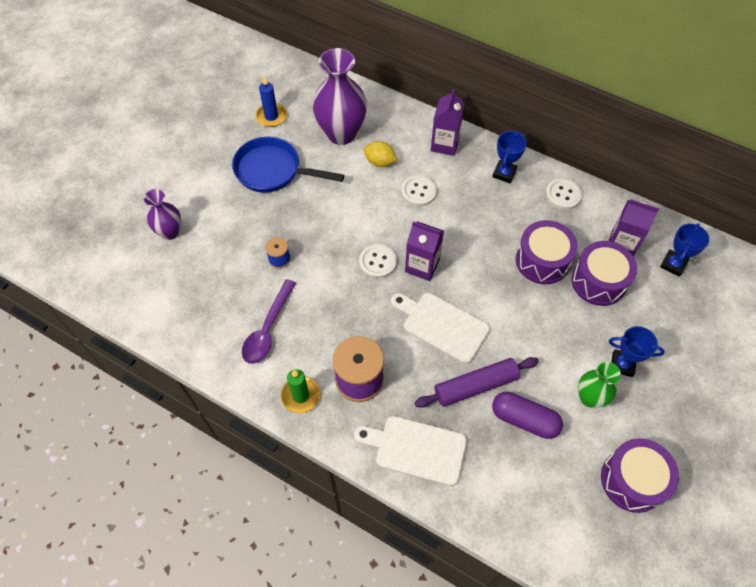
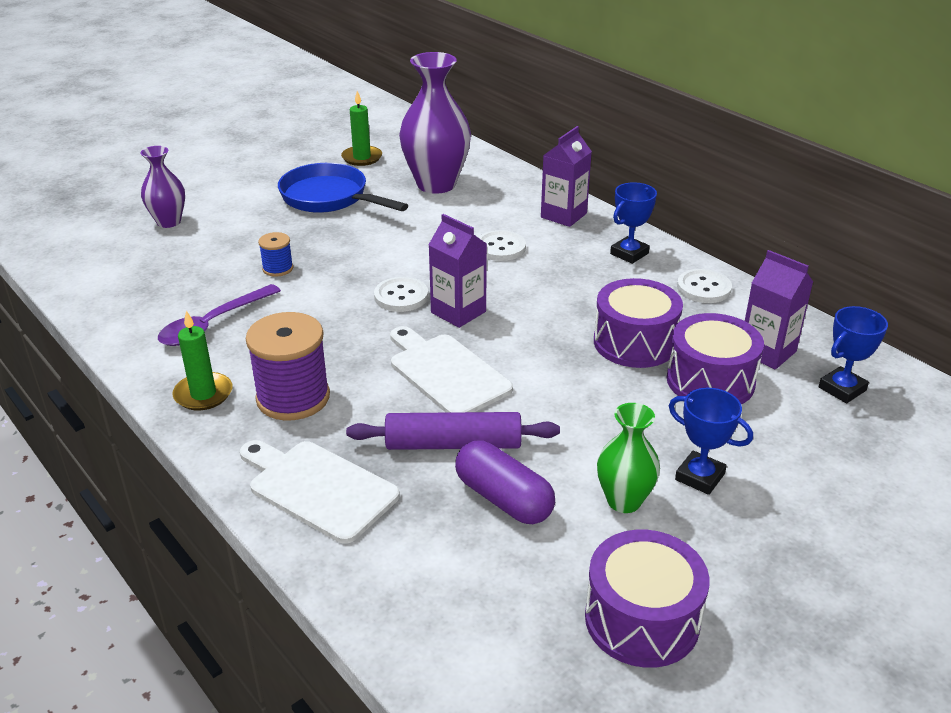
camera: 20 degrees right, 25 degrees down
blue candle [255,77,287,127] -> green candle [341,91,382,166]
yellow lemon [364,141,398,167] -> none

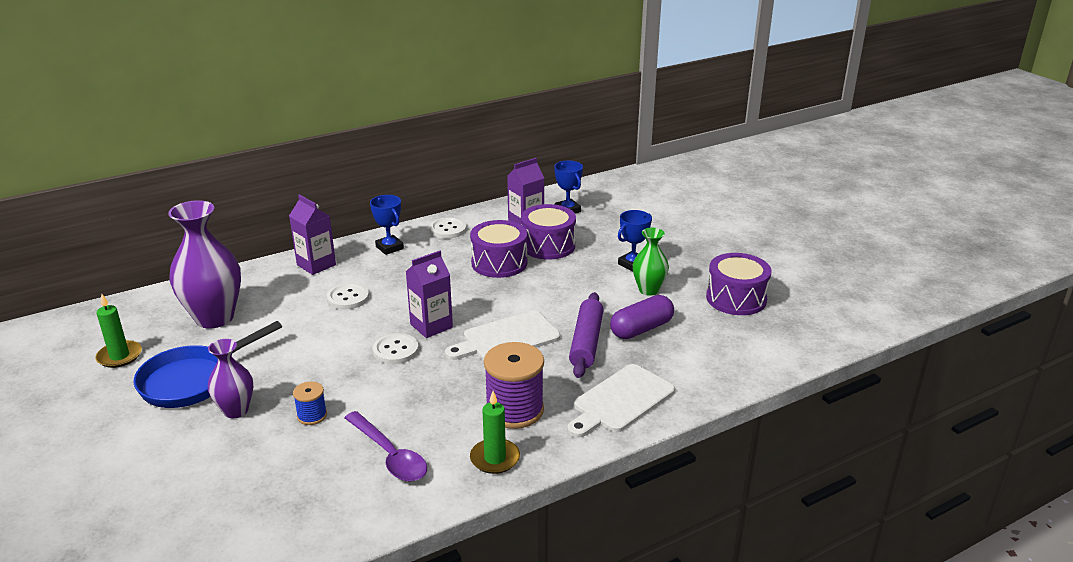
camera: 80 degrees left, 5 degrees down
purple vase [140,146,185,228] -> purple vase moved to [208,339,253,418]

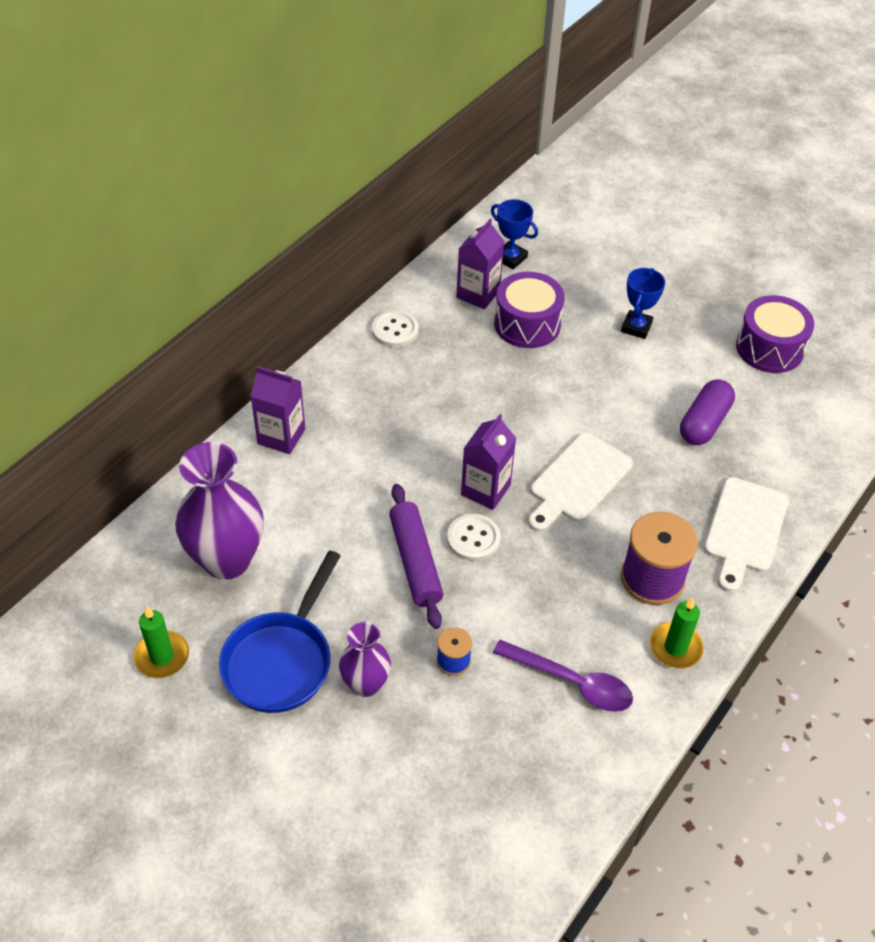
camera: 25 degrees left, 20 degrees up
white button [327,283,369,310] -> none
blue trophy [370,195,404,255] -> none
purple drum [470,220,528,278] -> none
purple rolling pin [569,292,604,378] -> purple rolling pin moved to [389,484,443,629]
green vase [633,228,669,296] -> none

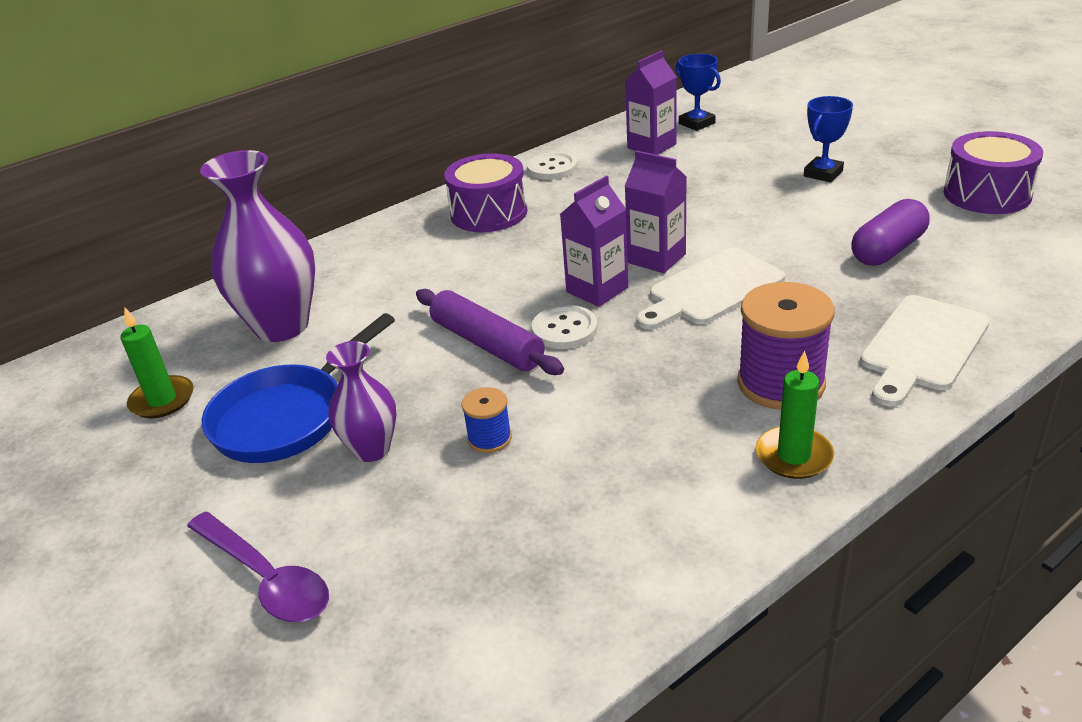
camera: 20 degrees right, 15 degrees down
purple carton [251,366,305,454] -> purple carton moved to [624,150,687,273]
purple rolling pin [389,484,443,629] -> purple rolling pin turned 45 degrees counterclockwise [416,289,564,375]
purple spoon [493,640,633,712] -> purple spoon moved to [187,512,329,622]
purple drum [494,272,565,348] -> purple drum moved to [444,153,527,232]

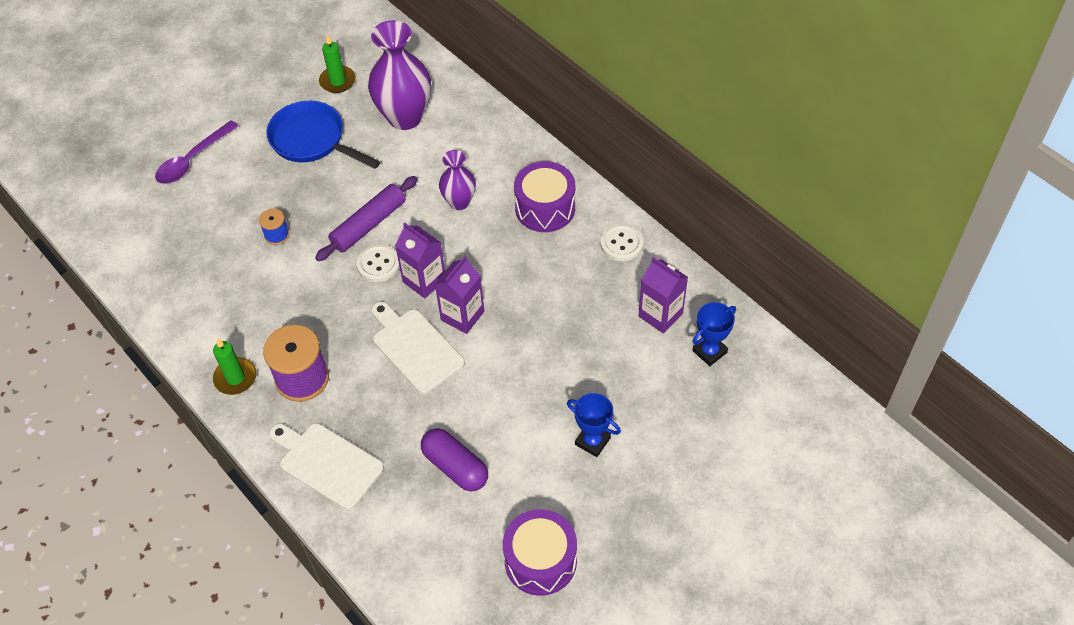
camera: 85 degrees right, 20 degrees up
purple vase [326,341,396,462] -> purple vase moved to [439,150,476,210]

